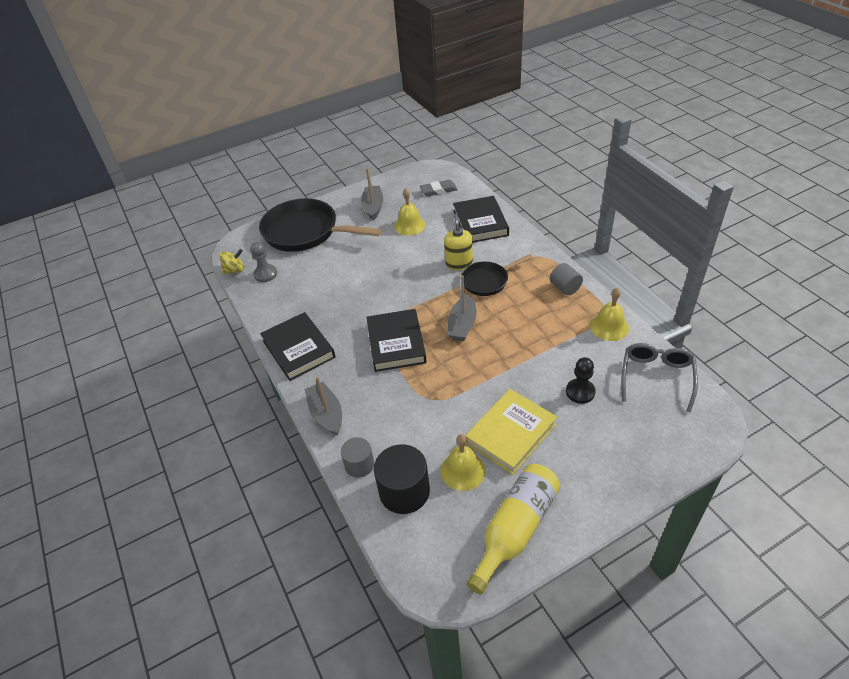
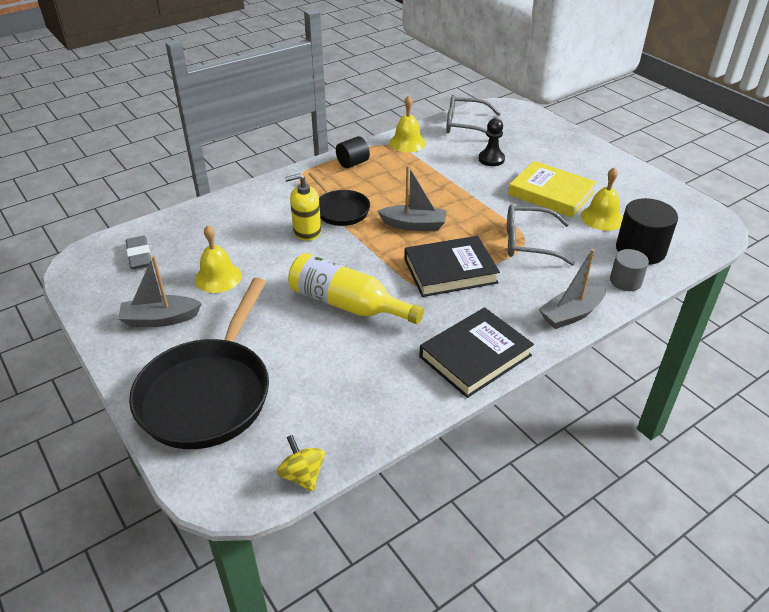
camera: 100 degrees left, 5 degrees down
grey pawn [250,242,277,282] -> none
black book [453,196,509,243] -> none
yellow bottle [466,464,560,594] -> yellow bottle moved to [288,253,424,324]
grey cylinder [550,263,583,295] -> black cylinder [336,136,370,168]
none -> grey glasses [507,204,575,266]

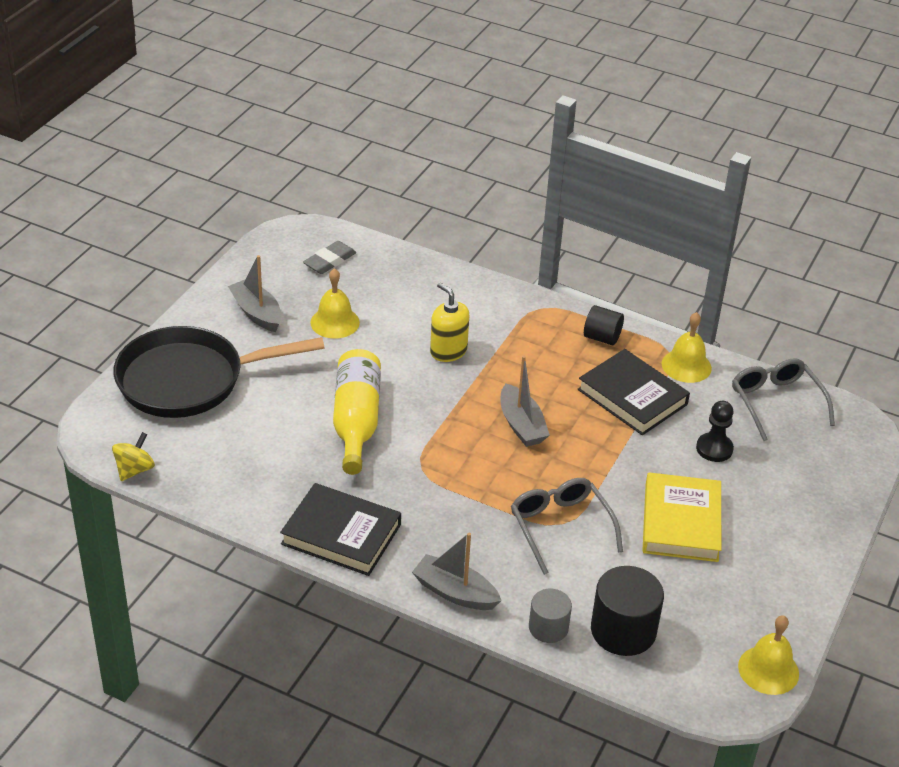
camera: 60 degrees right, 0 degrees up
black pan [308,171,370,226] -> none
black book [404,236,500,297] -> black book moved to [578,349,690,435]
yellow bell [581,167,623,231] -> yellow bell moved to [738,615,799,695]

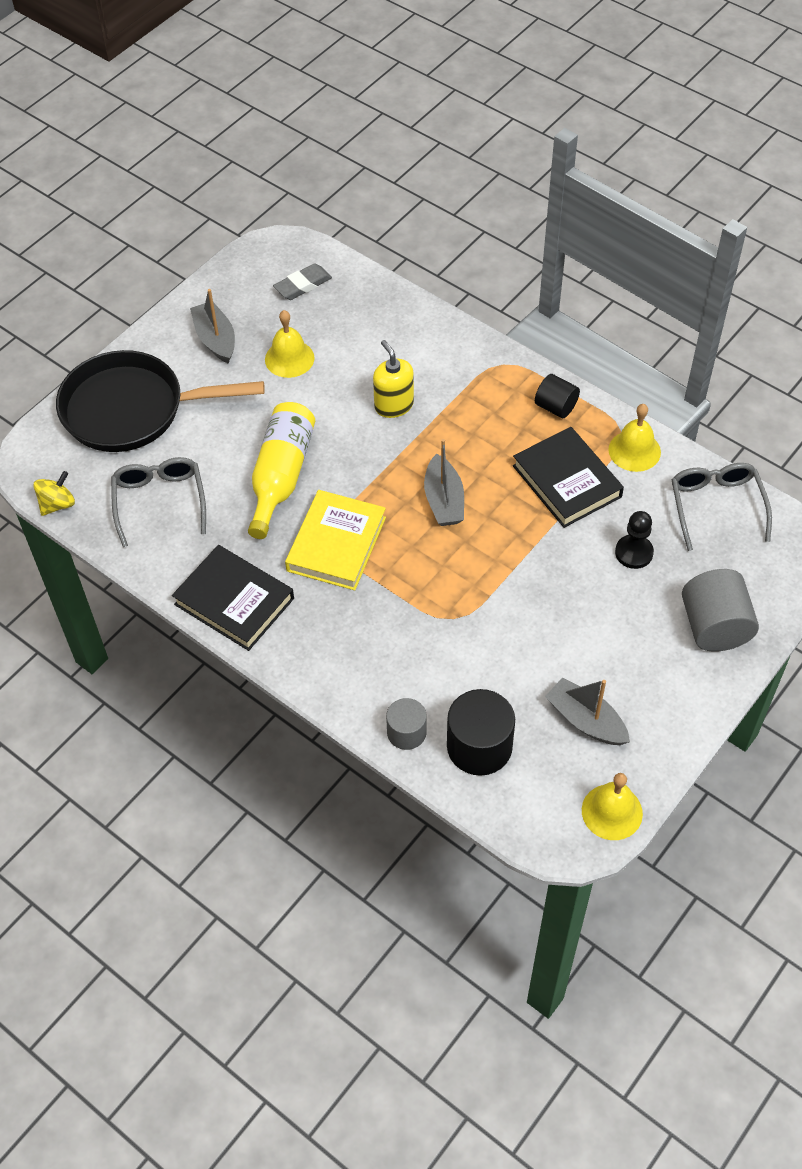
camera: 15 degrees right, 15 degrees up
grey boat [412,533,502,610] -> grey boat moved to [545,678,630,745]
grey glasses [511,478,623,575] -> grey glasses moved to [111,457,206,547]
yellow book [642,472,721,562] -> yellow book moved to [285,490,386,590]
none -> grey cylinder [682,569,759,652]

